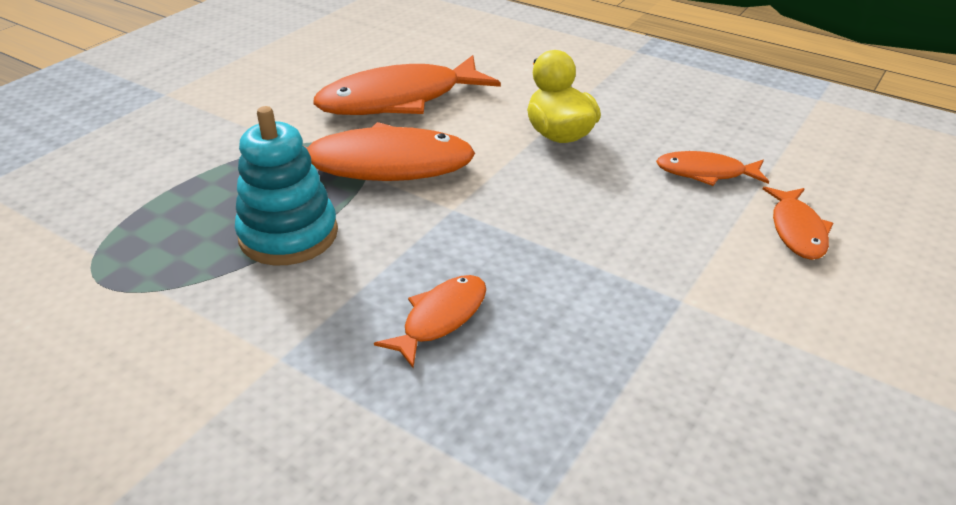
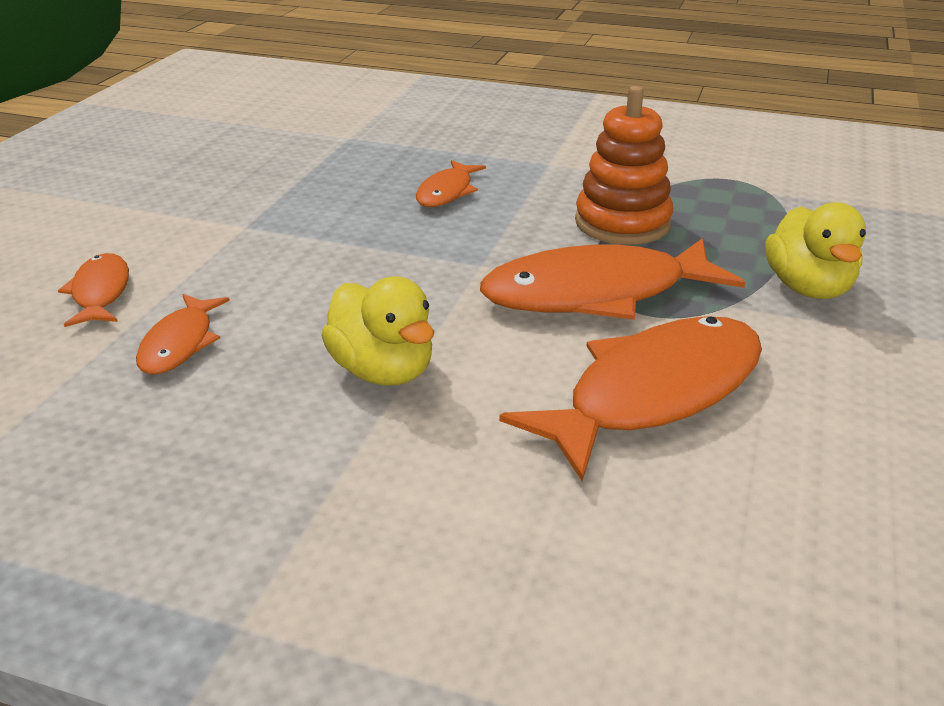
camera: 165 degrees right, 5 degrees down
turquoise stacking toy [235,106,338,265] -> orange stacking toy [575,86,673,245]
orange fish [656,151,769,186] -> orange fish turned 105 degrees clockwise [136,294,230,375]
none -> yellow duck [765,202,866,299]

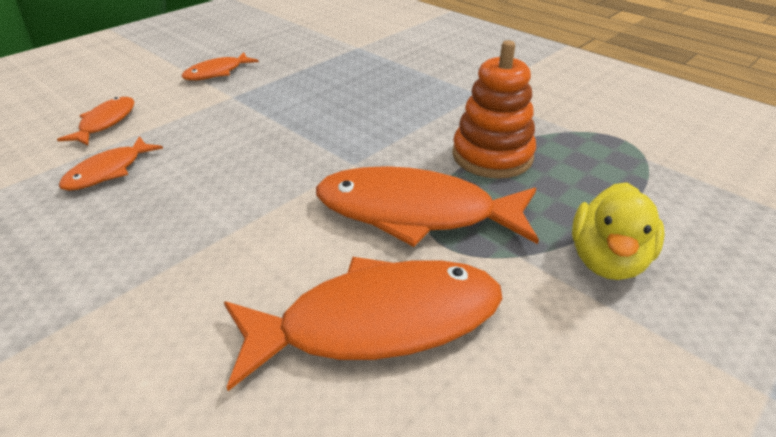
camera: 25 degrees right, 5 degrees up
yellow duck [321,276,434,385] -> none
orange fish [416,160,486,207] -> orange fish moved to [181,52,259,80]

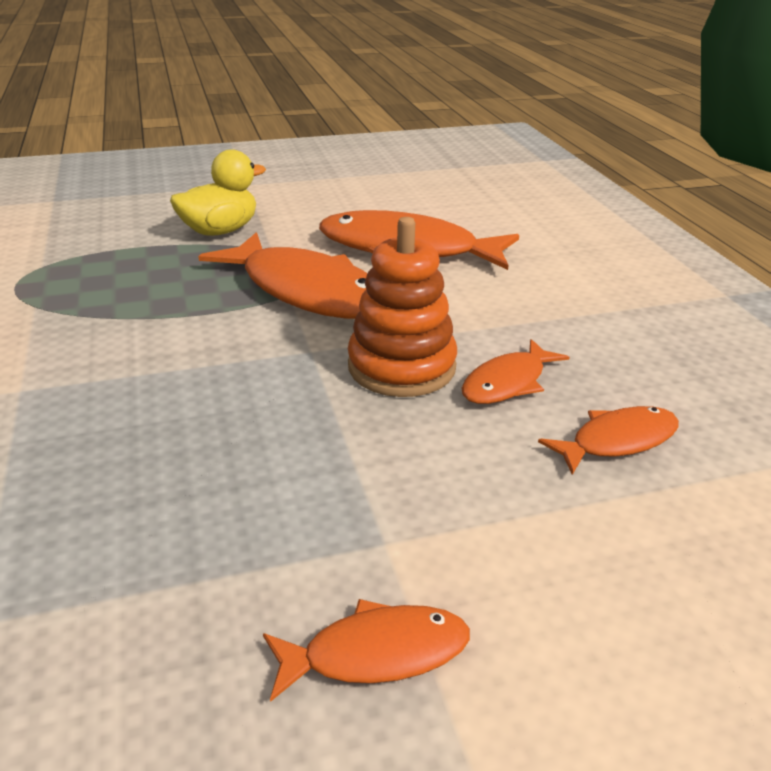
camera: 150 degrees left, 5 degrees down
orange fish [57,97,134,146] -> orange fish moved to [462,339,569,404]
orange stacking toy [452,40,536,179] -> orange stacking toy moved to [348,217,457,397]

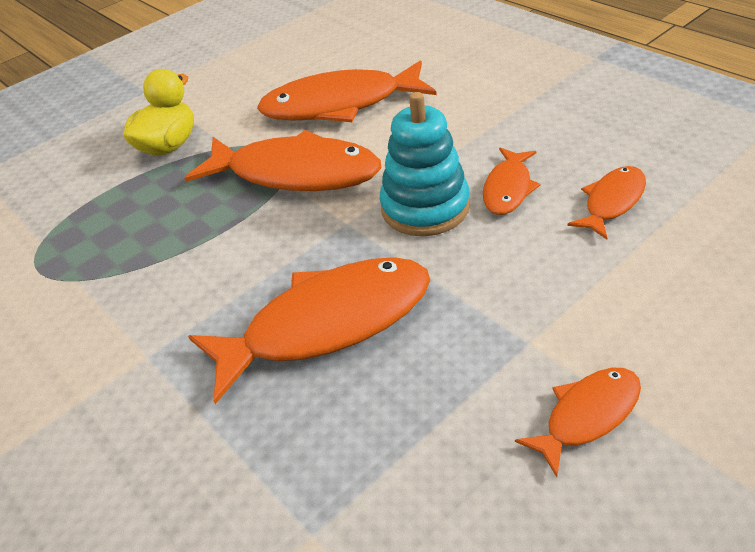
camera: 20 degrees left, 10 degrees up
orange stacking toy [348,217,457,397] -> turquoise stacking toy [380,92,470,236]
none -> orange fish [188,257,430,404]

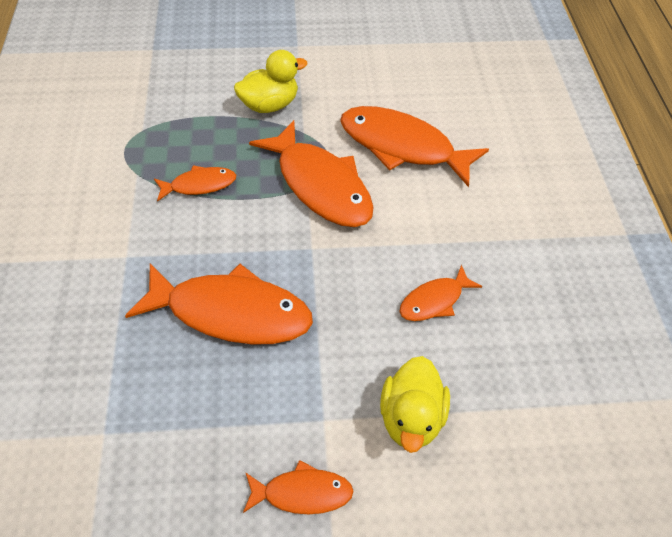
camera: 30 degrees right, 10 degrees up
turquoise stacking toy [380,92,470,236] -> none
orange fish [567,166,646,240] -> orange fish moved to [154,165,236,202]
none -> yellow duck [380,356,450,453]

